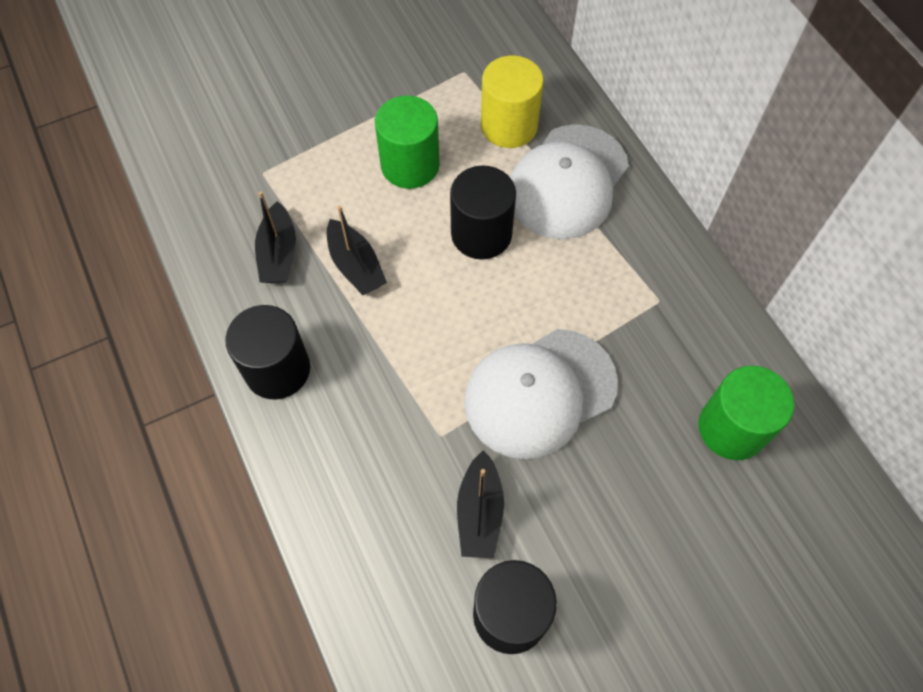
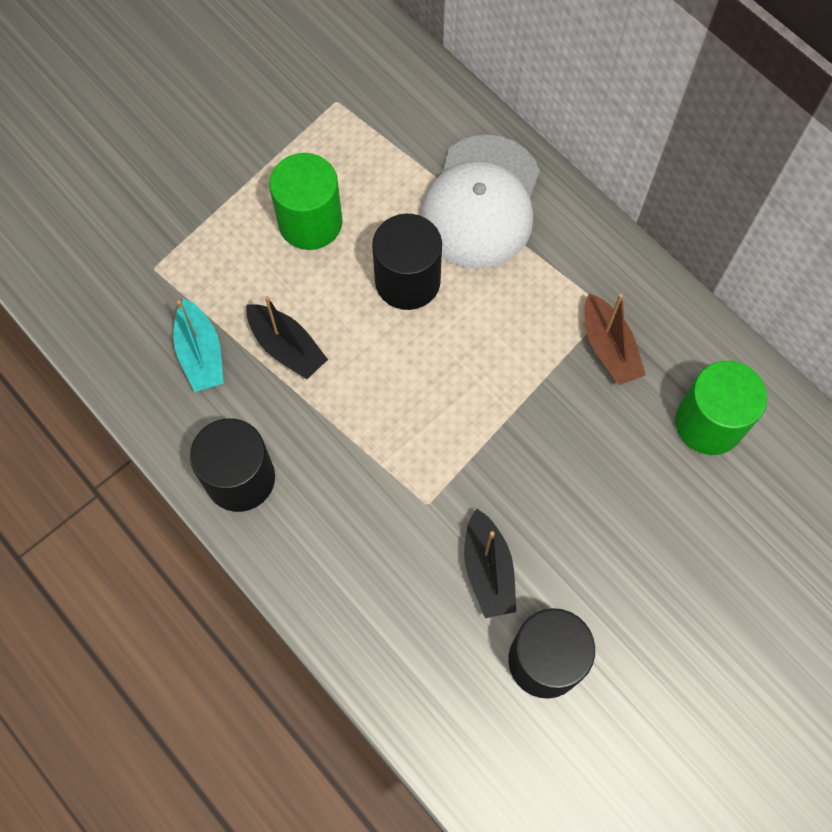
camera: 15 degrees left, 5 degrees up
black boat [255,191,296,283] -> turquoise boat [173,298,224,392]
white cap [464,329,618,459] -> none
yellow cylinder [481,56,544,148] -> none
none -> brown boat [584,293,646,385]

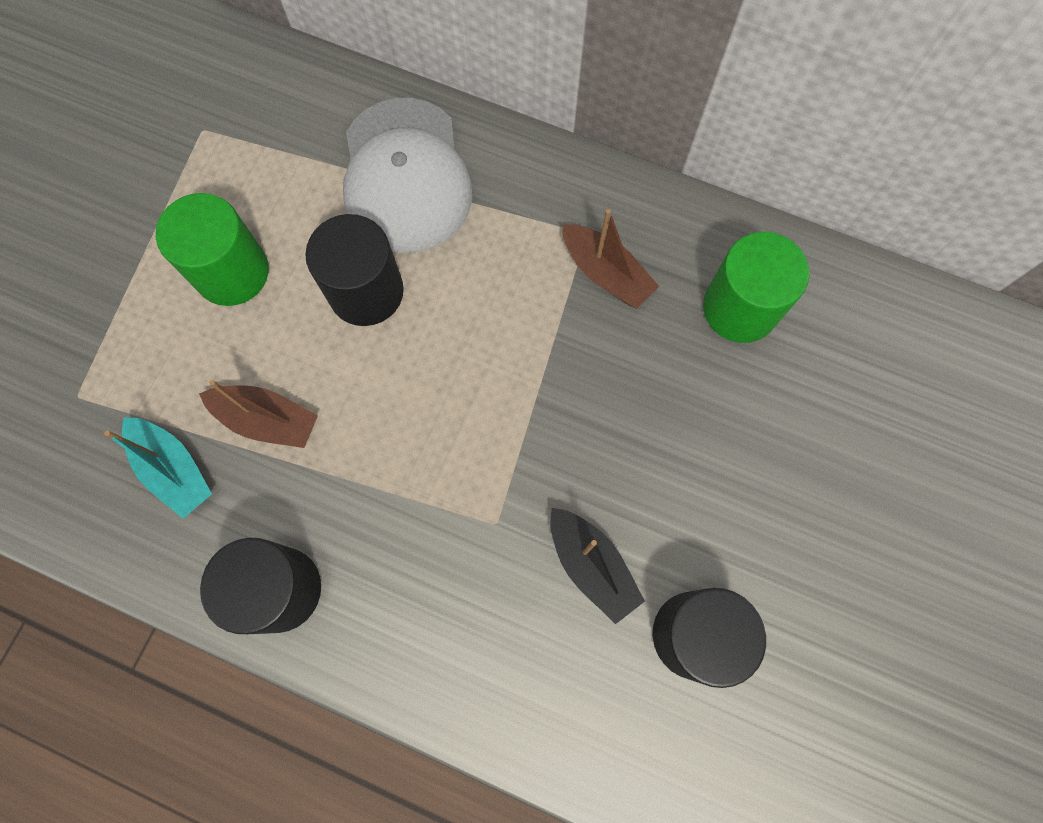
camera: 25 degrees left, 5 degrees up
black boat [246,296,328,379] -> brown boat [199,380,318,448]

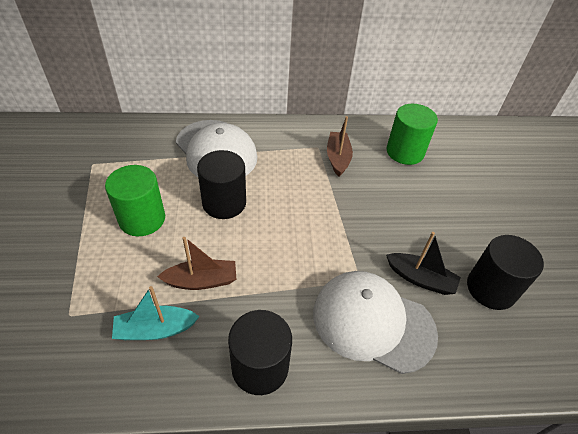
camera: 30 degrees left, 25 degrees down
turquoise boat [104,417,212,518] -> turquoise boat turned 150 degrees clockwise [112,286,200,340]
brown boat [562,209,659,309] -> brown boat turned 105 degrees counterclockwise [327,116,353,177]
none -> white cap [313,271,438,374]

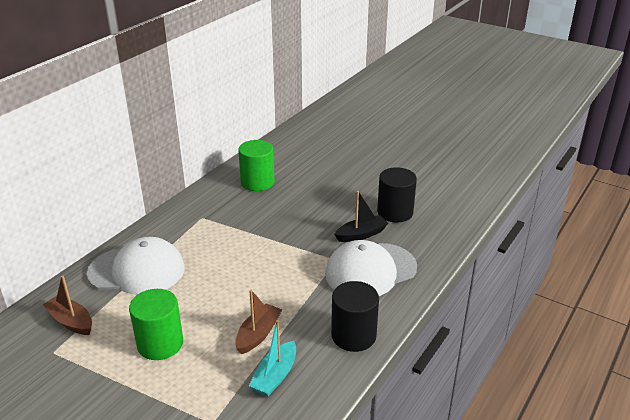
camera: 50 degrees left, 15 degrees down
black cylinder [197,150,246,219] -> none
brown boat [327,116,353,177] -> brown boat moved to [43,276,92,335]

